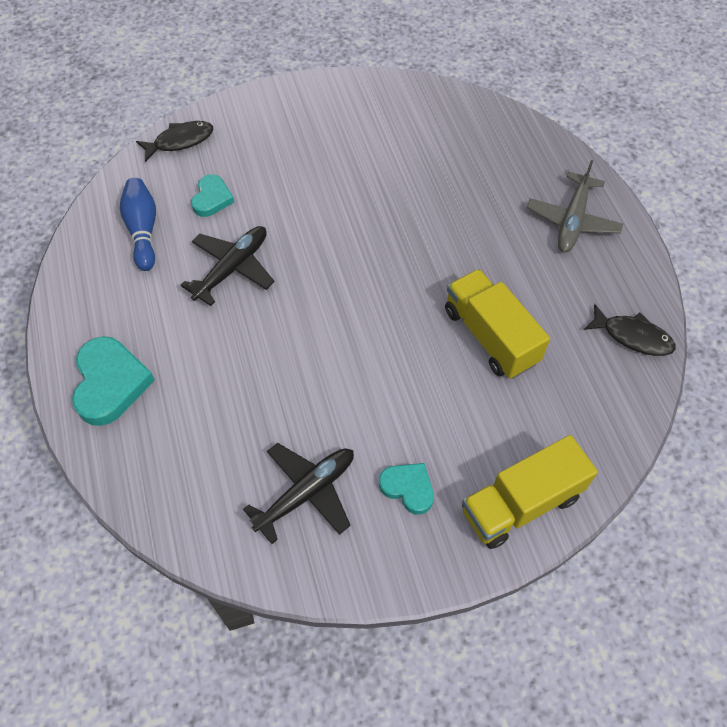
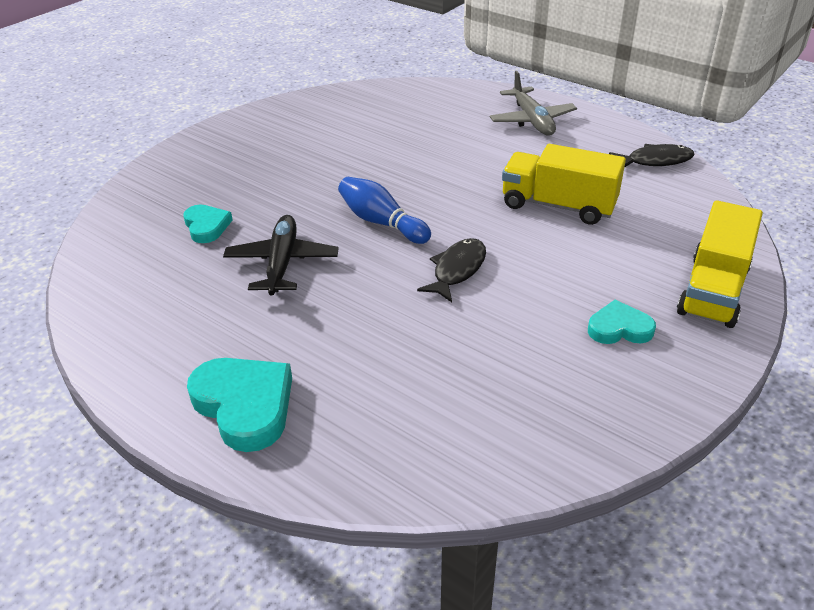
camera: 35 degrees left, 20 degrees down
blue bowling pin [120,178,156,271] -> blue bowling pin moved to [338,177,431,244]
black fish [136,121,213,162] -> black fish moved to [417,238,486,302]
black plane [243,443,354,544] -> none

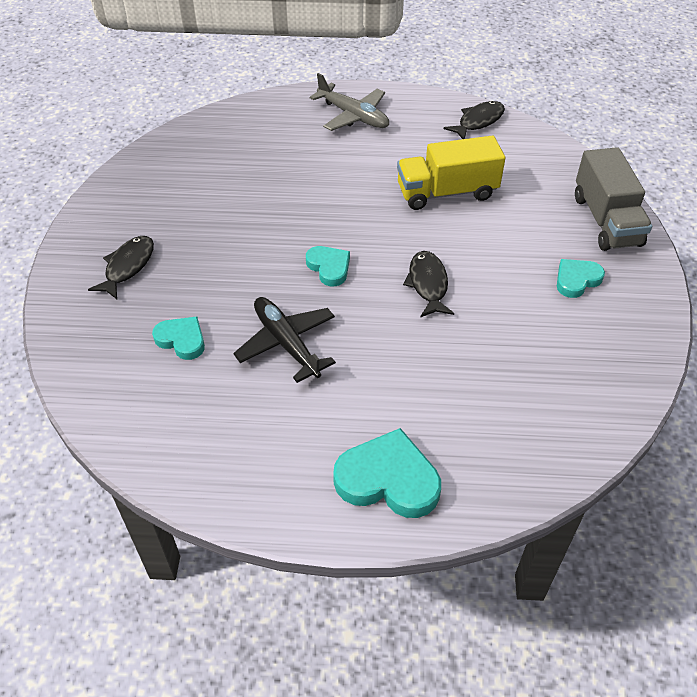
camera: 35 degrees left, 10 degrees up
blue bowling pin [338,177,431,244] -> turquoise heart [306,246,350,286]
yellow truck [677,200,763,328] -> grey truck [575,147,652,251]
none -> black fish [88,236,154,299]

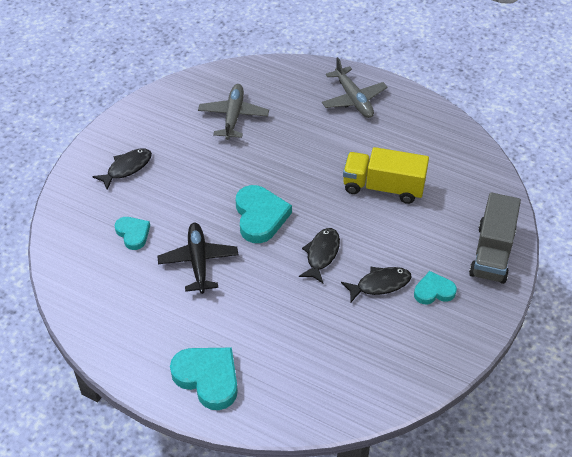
camera: 25 degrees right, 0 degrees up
turquoise heart [306,246,350,286] -> turquoise heart [236,185,292,243], size x1.67
black fish [443,101,505,139] -> black fish moved to [341,267,412,302]
none -> grey plane [198,84,269,140]

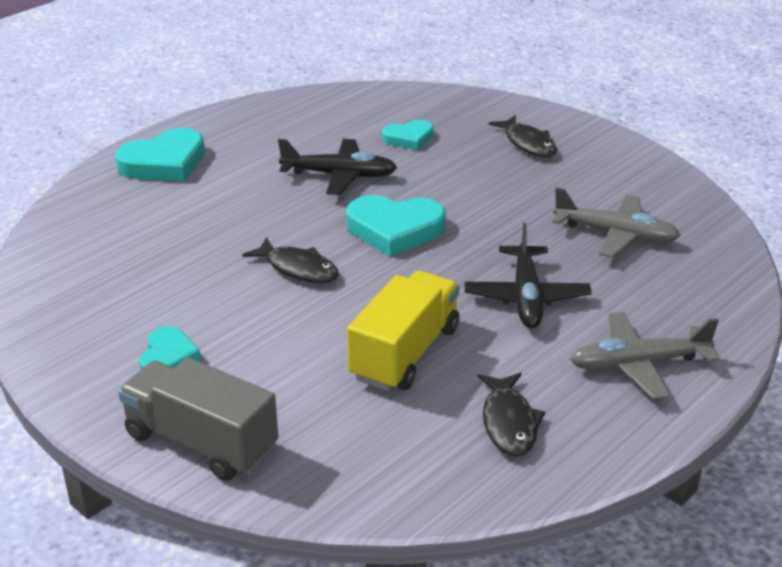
camera: 105 degrees right, 15 degrees down
black fish [341,267,412,302] -> black fish moved to [477,373,545,456]
none -> black plane [464,223,592,328]

